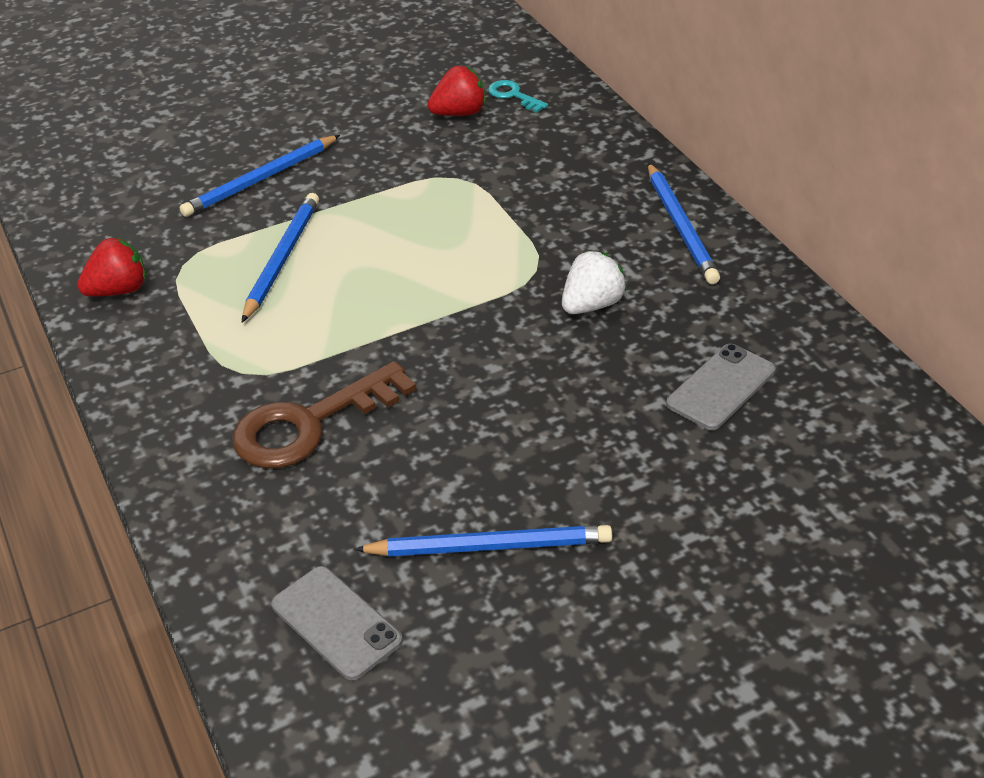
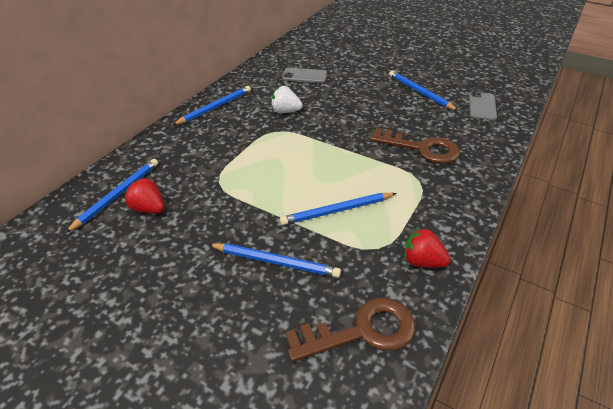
camera: 125 degrees left, 0 degrees up
turquoise key [488,80,548,112] -> blue pencil [65,159,158,233]
none -> brown key [285,298,415,362]

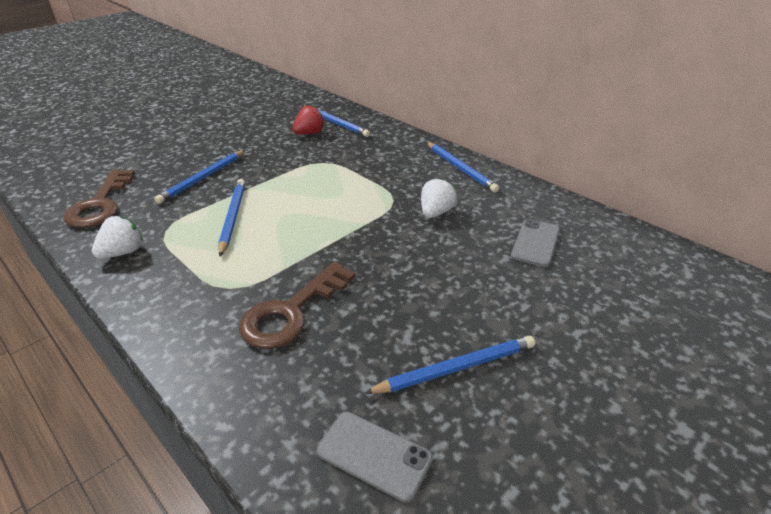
camera: 105 degrees right, 5 degrees down
red strawberry [404,228,451,268] -> white strawberry [92,216,143,259]

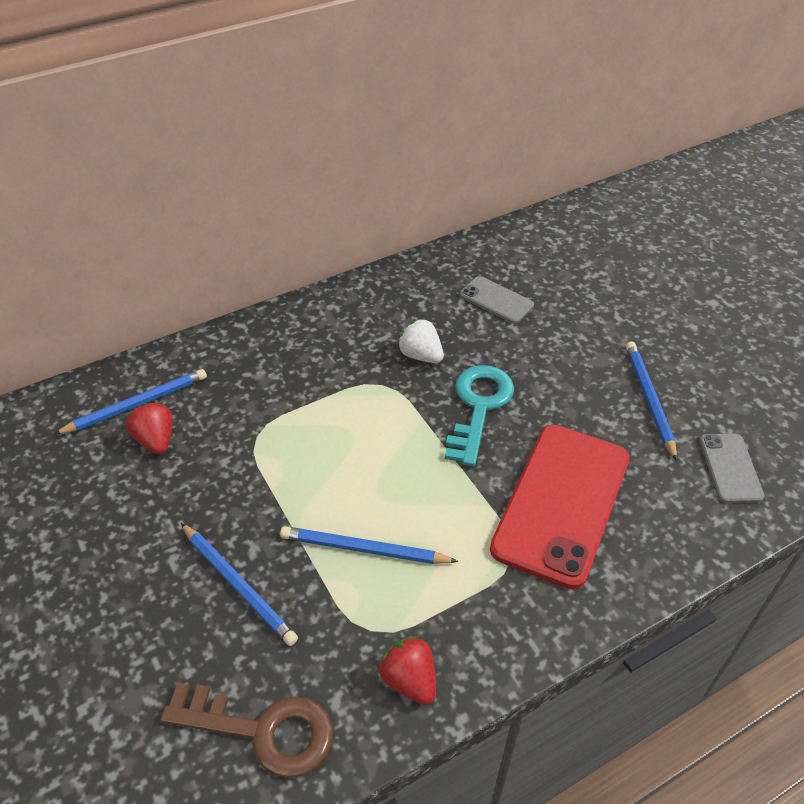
camera: 75 degrees left, 10 degrees up
white strawberry [92,216,143,259] -> red strawberry [378,636,436,705]
brown key [239,262,355,349] -> red phone [490,425,630,590]
grey phone [317,412,433,502] -> grey phone turned 45 degrees counterclockwise [699,434,765,503]
blue pencil [426,142,499,192] -> none
none -> turquoise key [445,365,514,466]

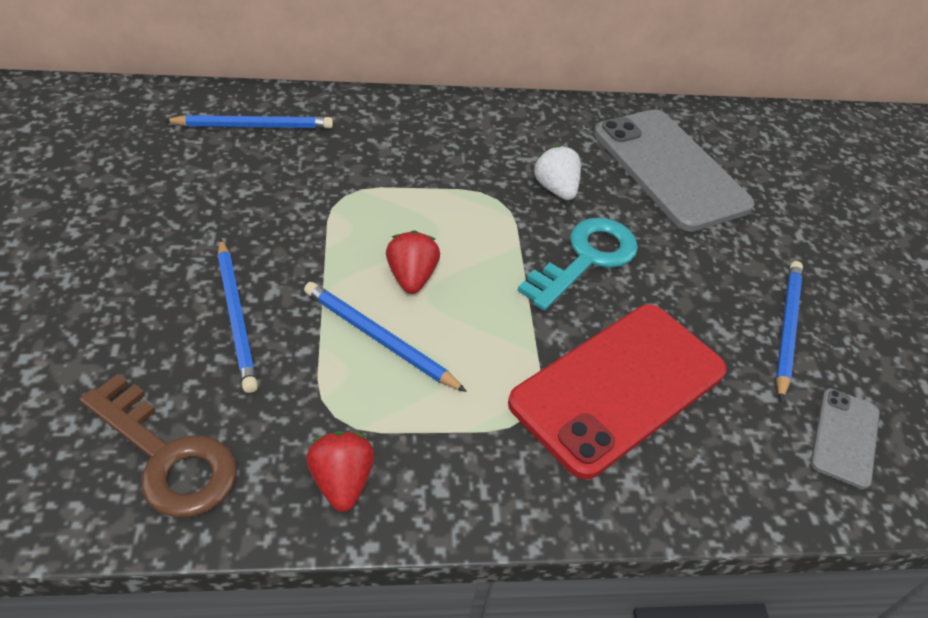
camera: 20 degrees right, 0 degrees up
red strawberry [126,402,173,454] -> red strawberry moved to [386,230,440,294]
grey phone [460,276,534,323] -> grey phone [594,109,755,232], size x2.08

